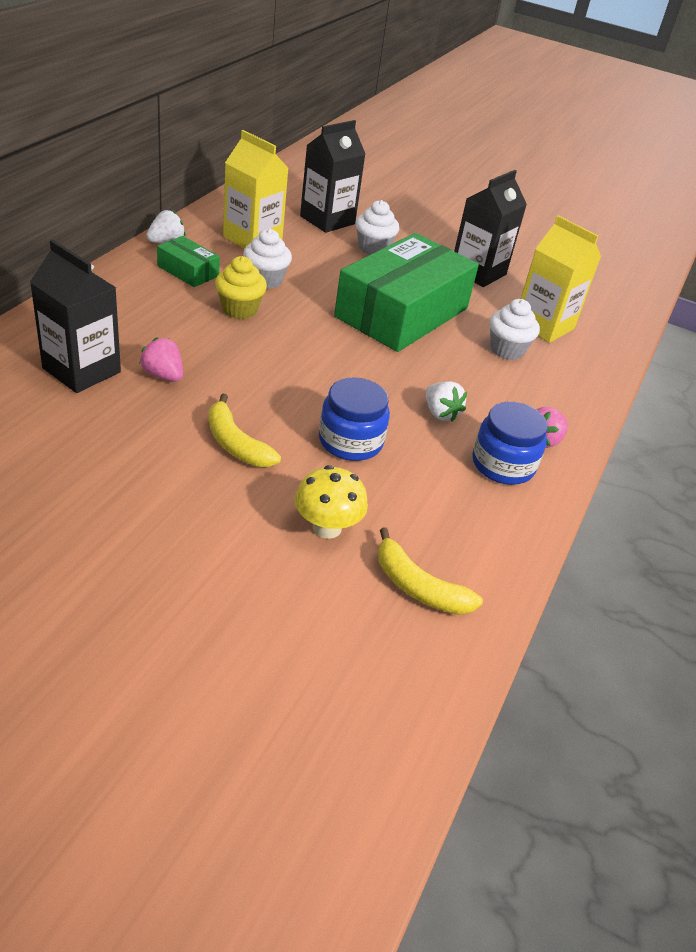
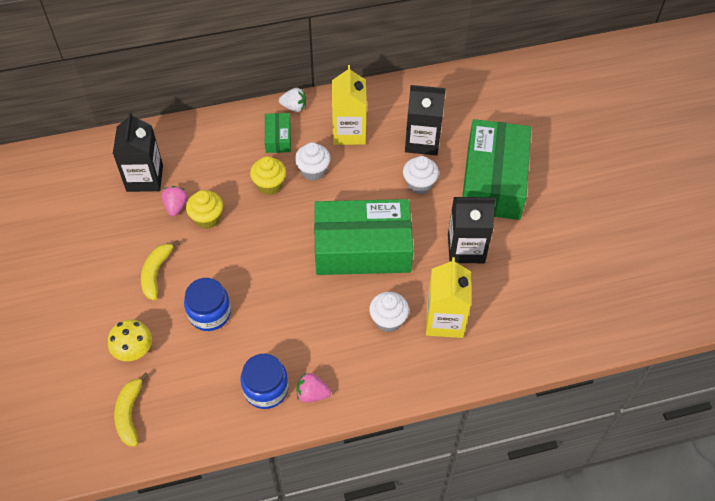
camera: 55 degrees right, 15 degrees up
white strawberry [426,381,467,422] -> none
none -> yellow cupcake [186,190,223,229]
none -> green box [462,119,531,220]

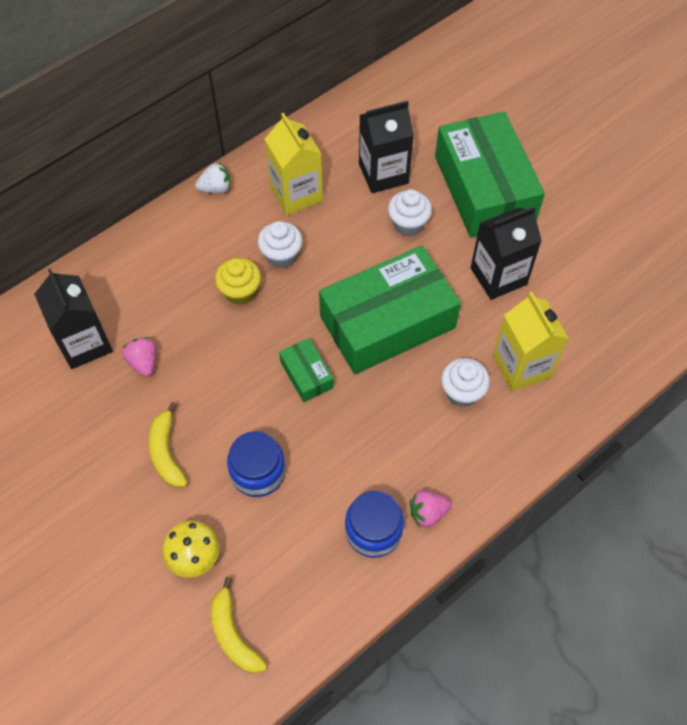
camera: 25 degrees left, 5 degrees up
yellow cupcake [186,190,223,229] -> none
green box [265,113,291,153] -> green box moved to [279,338,334,402]

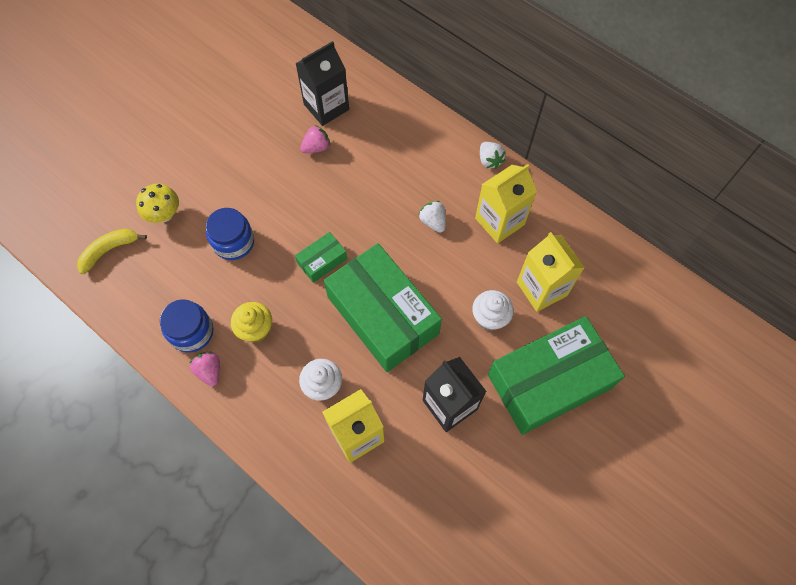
camera: 80 degrees right, 5 degrees up
yellow banana [149,402,188,488] -> none
yellow cupcake [215,258,261,305] -> yellow cupcake moved to [231,302,272,343]
white cupcake [258,221,302,268] -> white strawberry [418,201,446,233]
black carton [359,101,414,193] -> yellow carton [517,232,585,312]

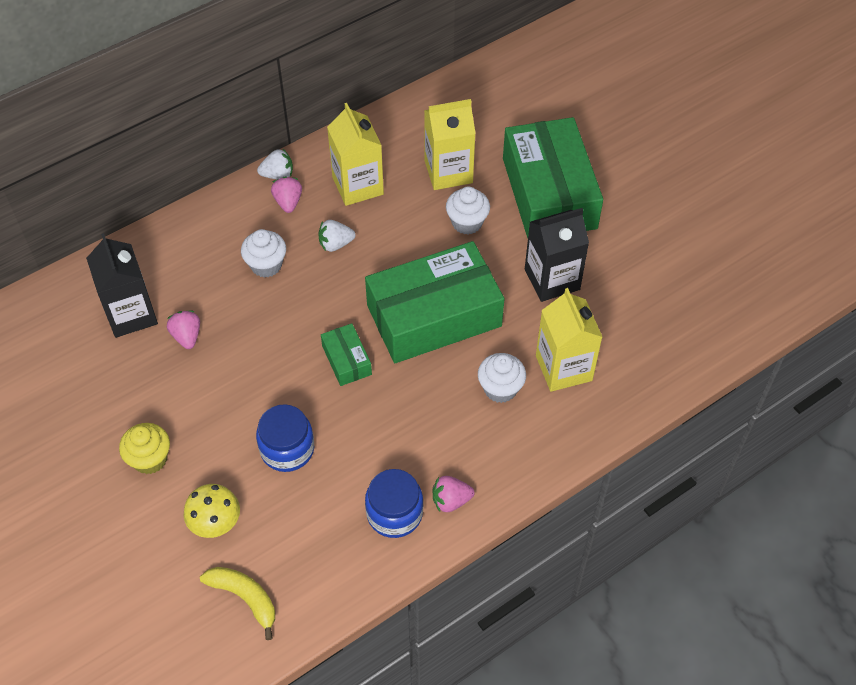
camera: 75 degrees left, 10 degrees down
yellow banana [77,229,147,274] -> yellow banana turned 150 degrees clockwise [200,567,275,640]
yellow cupcake [231,302,272,343] -> yellow cupcake moved to [119,423,170,474]
none -> white cupcake [241,229,286,278]
none -> pink strawberry [271,177,302,213]

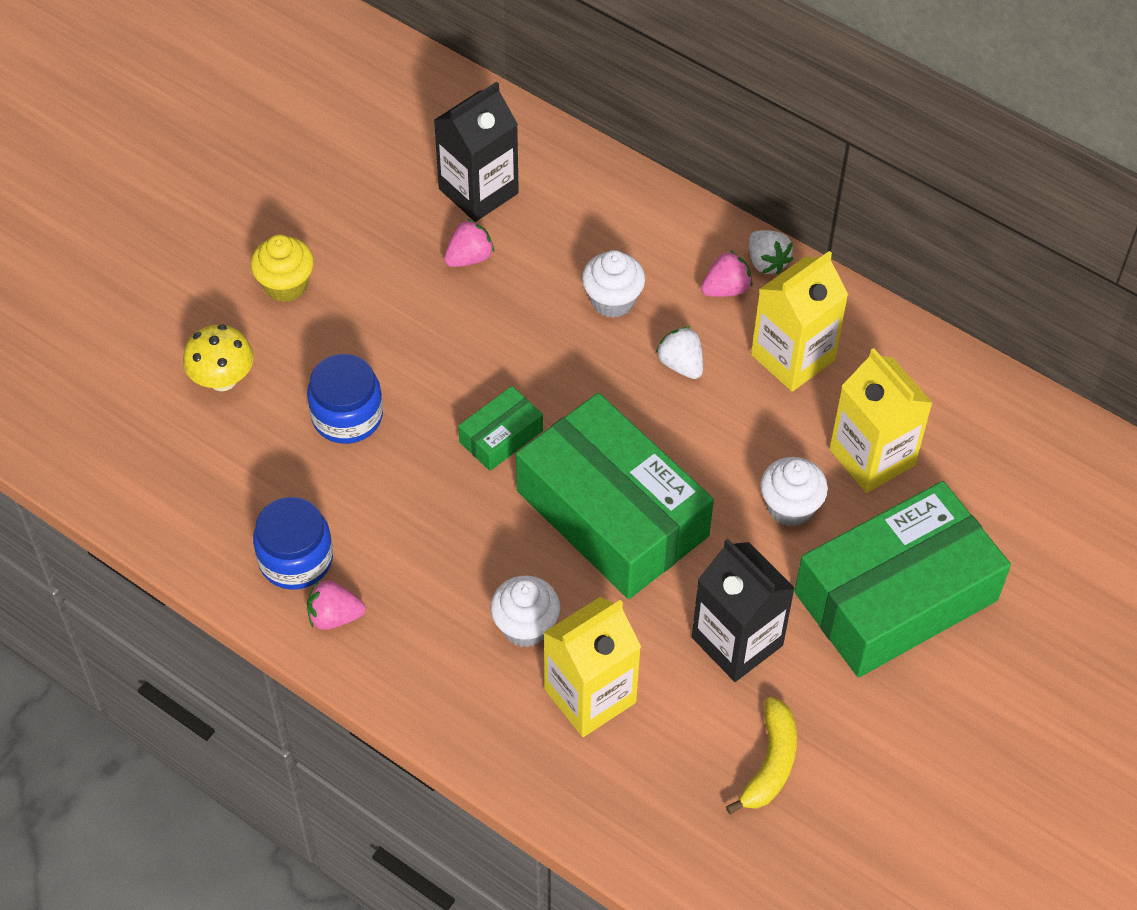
camera: 70 degrees right, 0 degrees up
yellow banana [200,567,275,640] -> yellow banana moved to [726,697,797,814]
pink strawberry [433,476,475,512] -> pink strawberry turned 60 degrees counterclockwise [307,580,366,630]

